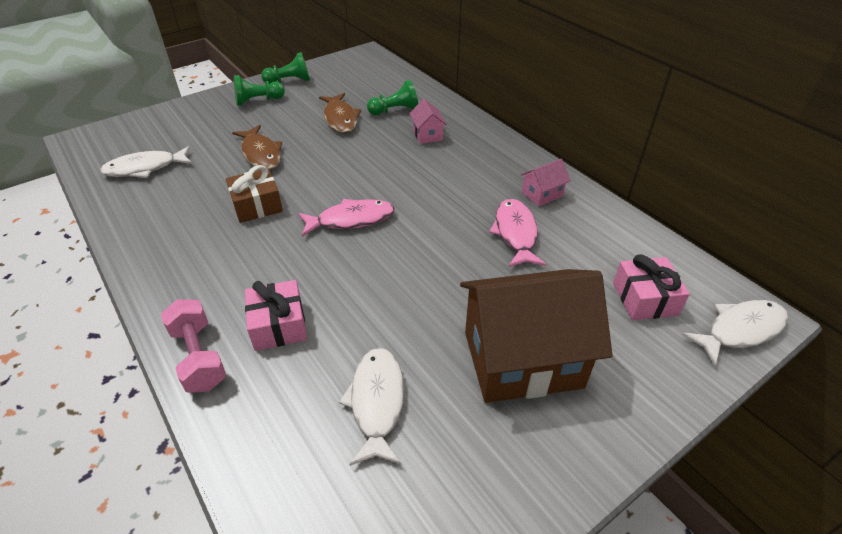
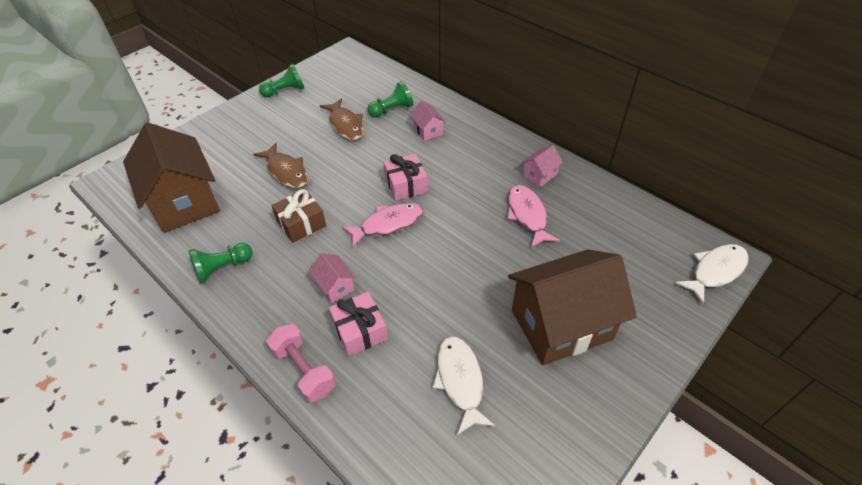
camera: 10 degrees left, 5 degrees up
white fish [100,146,192,178] -> brown house [123,123,220,233]
green pawn [234,75,285,106] -> green pawn moved to [189,243,253,284]
pink gift [613,254,690,320] -> pink gift moved to [383,154,427,201]
none -> pink house [309,253,356,303]

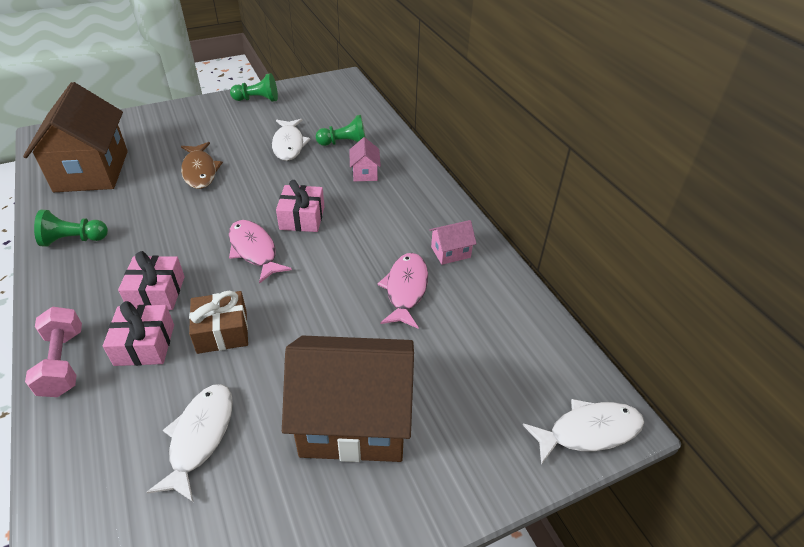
camera: 20 degrees right, 5 degrees down
brown gift [271,189,326,243] -> brown gift moved to [189,291,248,354]
pink house [309,253,356,303] -> pink gift [118,251,185,310]
brown fish [320,98,364,140] -> white fish [272,119,310,161]
pink fish [342,203,424,247] -> pink fish turned 120 degrees counterclockwise [229,220,292,284]

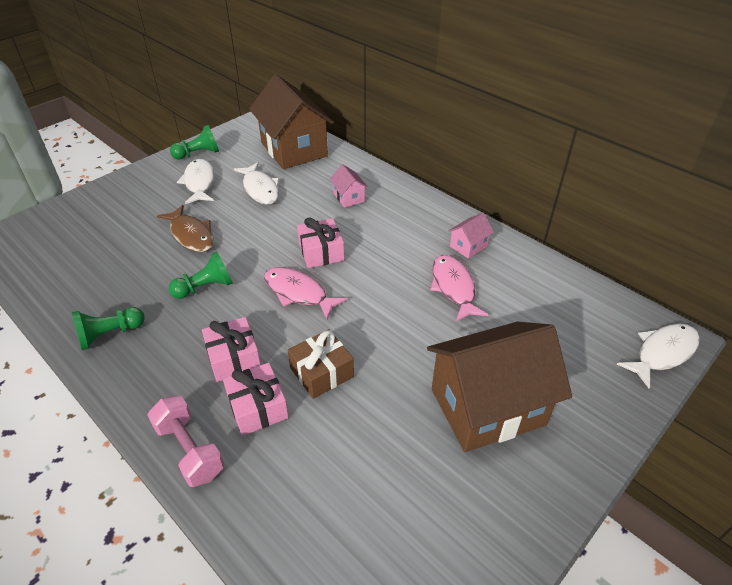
camera: 20 degrees left, 0 degrees up
brown house [23,82,128,192] -> brown house moved to [249,74,334,169]
white fish [146,384,233,502] -> white fish moved to [177,159,214,204]
green pawn [316,115,366,146] -> green pawn moved to [169,252,233,299]

